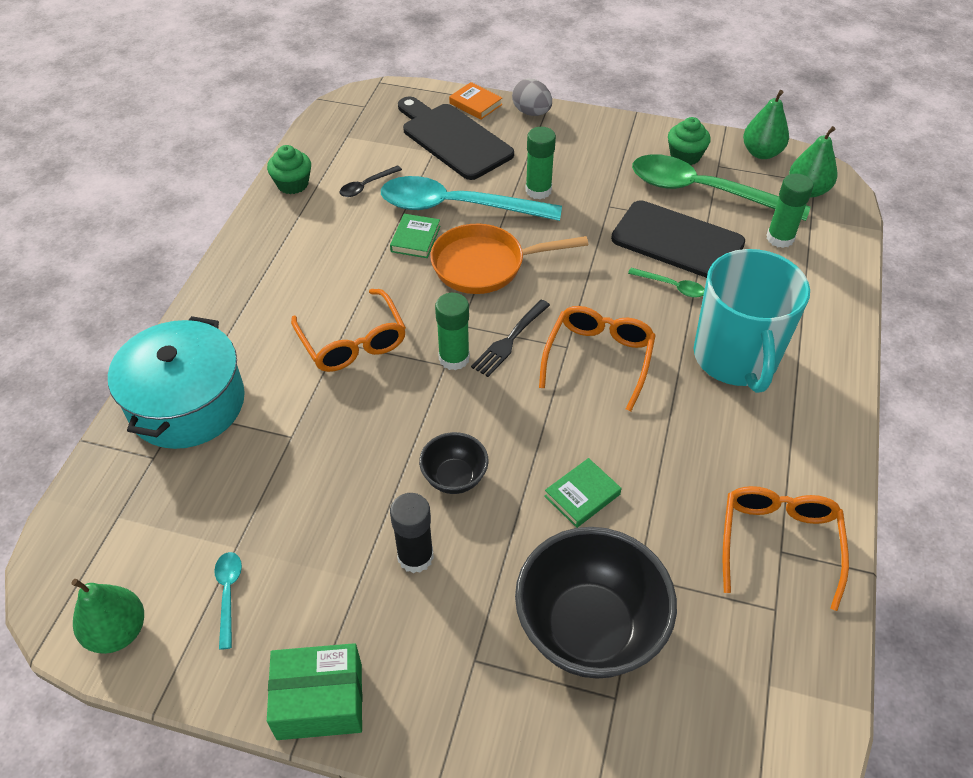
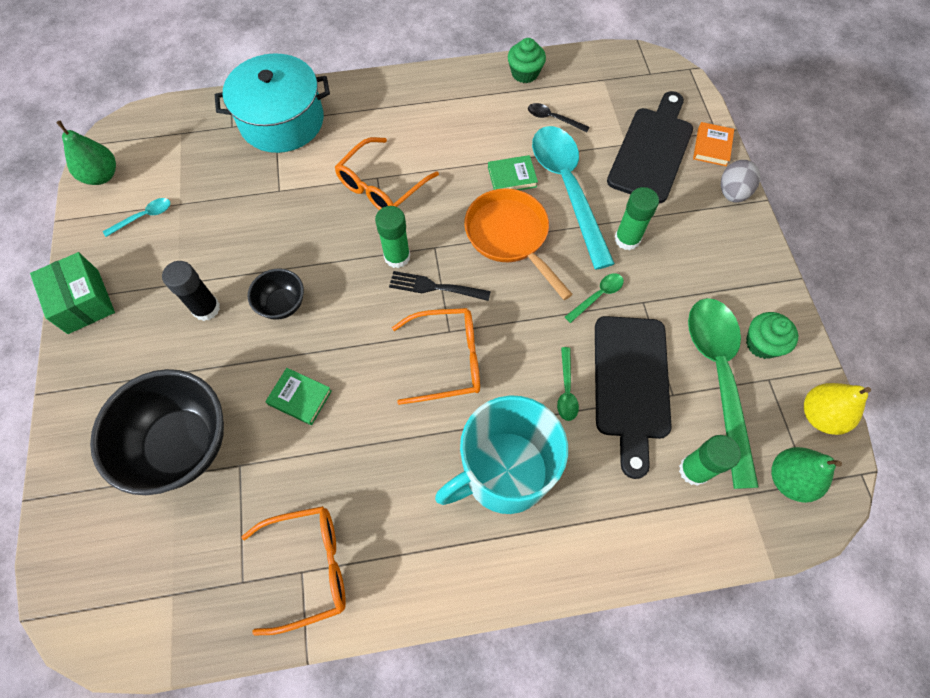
camera: 65 degrees right, 15 degrees up
green pear [743,90,789,159] -> yellow pear [804,383,871,435]
none -> green spoon [565,273,624,323]

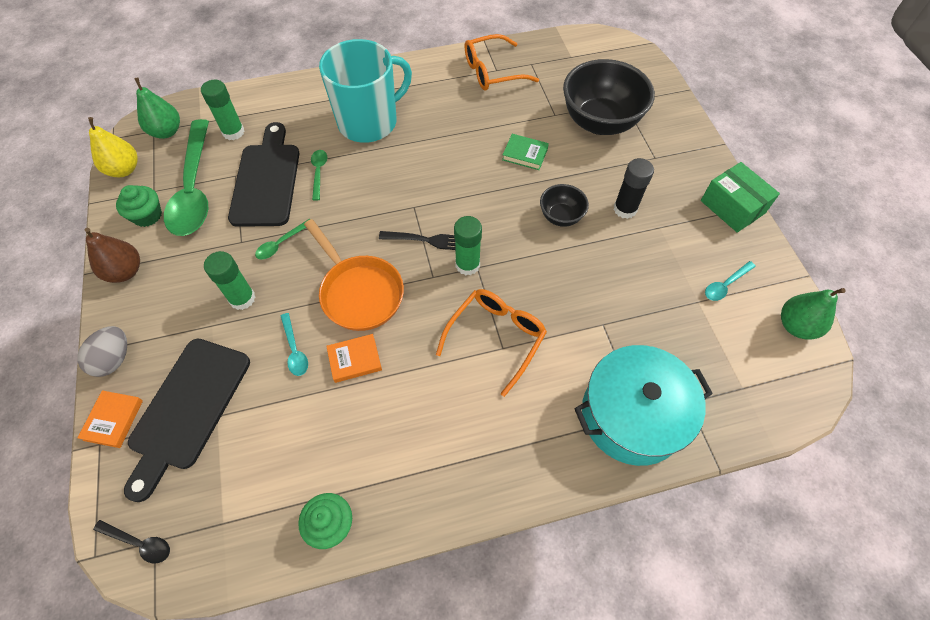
camera: 175 degrees right, 5 degrees down
orange glasses [392,308,480,405] -> none
green book [488,155,538,190] -> orange book [326,334,382,383]
black spoon [528,103,589,132] -> black spoon moved to [93,520,170,563]
turquoise spoon [532,126,615,270] -> turquoise spoon [281,313,308,376], size x0.41
none -> brown pear [85,228,140,283]

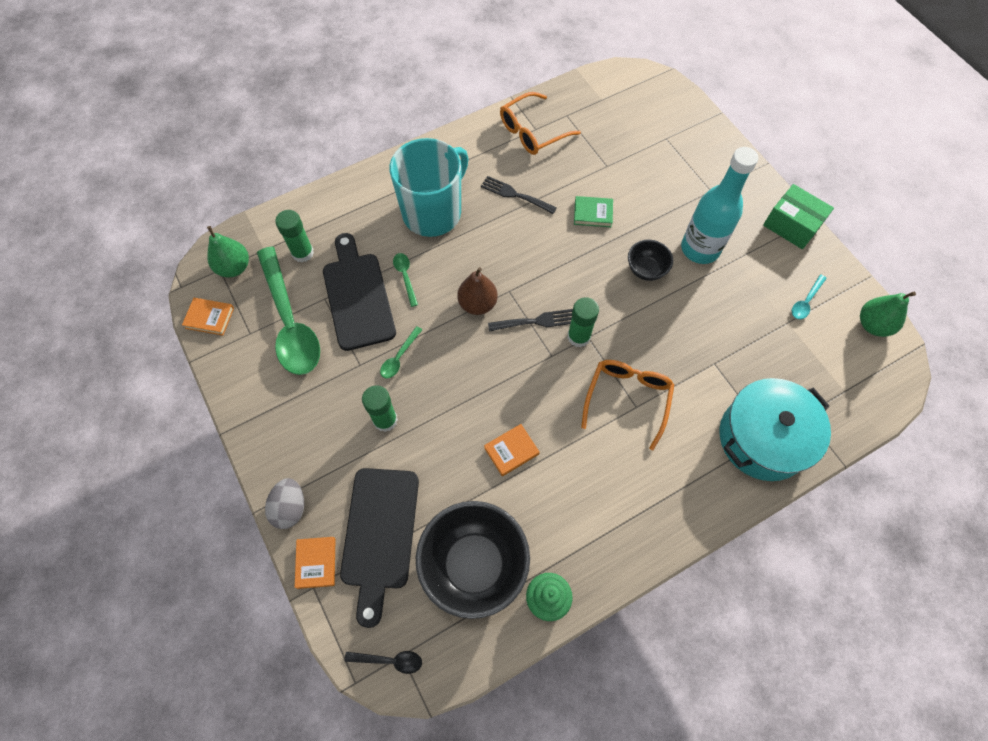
camera: 15 degrees left, 5 degrees up
brown pear [85,228,140,283] -> brown pear moved to [457,267,498,315]
yellow pear [88,117,138,177] -> orange book [182,298,234,336]
green cupcake [116,185,162,227] -> none
turquoise spoon [281,313,308,376] -> none
orange pan [304,219,404,331] -> none
black bowl [563,59,655,135] -> black bowl moved to [416,501,530,619]
black glue stick [614,158,654,219] -> turquoise bottle [681,147,758,264]
none -> black fork [481,176,557,214]

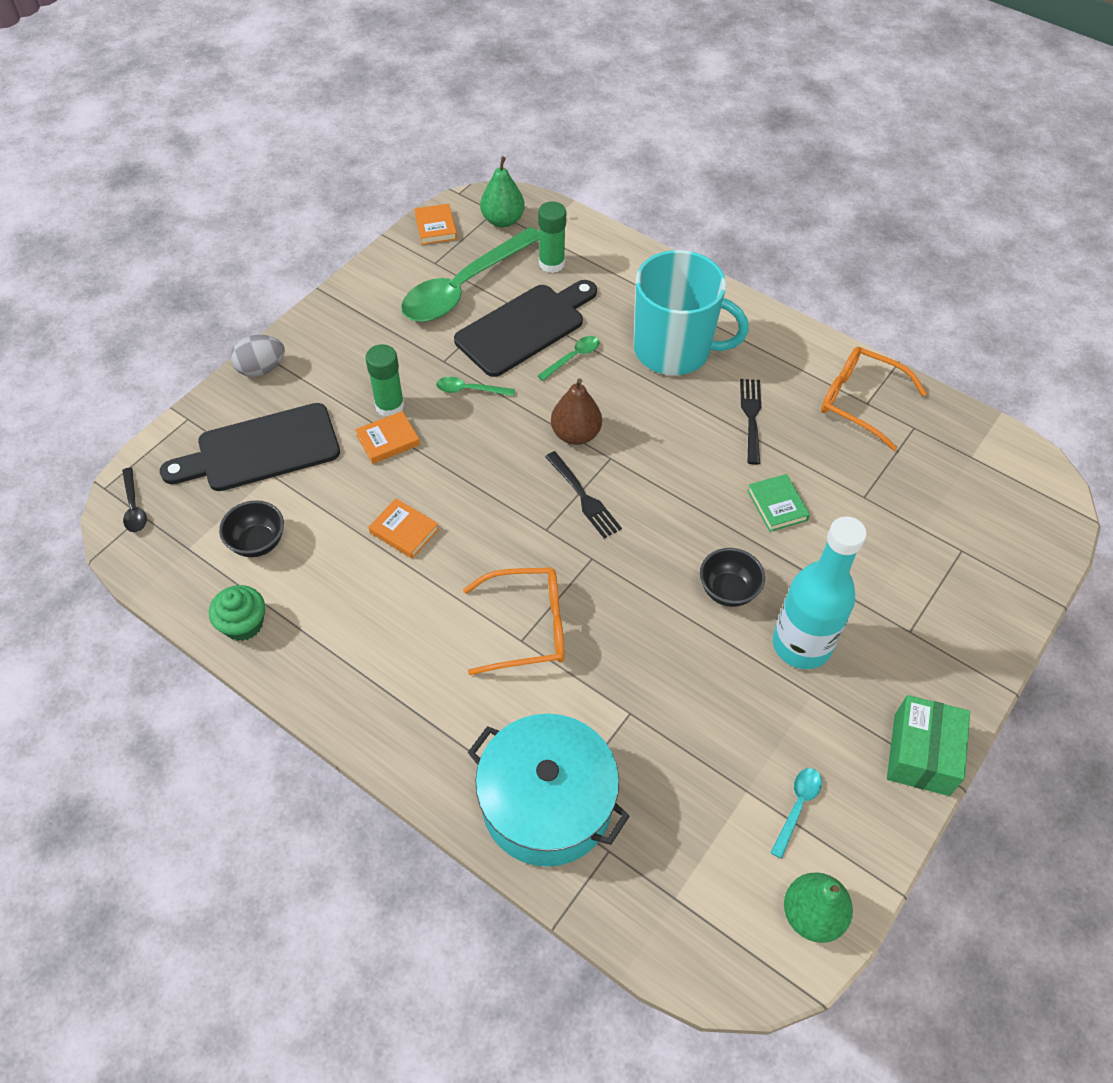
camera: 65 degrees right, 10 degrees down
orange book [295,537,335,589] -> orange book moved to [355,411,420,464]
black bowl [416,501,530,619] -> black bowl [219,500,284,557], size x0.50
green glue stick [567,297,599,347] -> none
turquoise spoon [792,274,827,319] -> turquoise spoon turned 105 degrees clockwise [771,768,822,859]

